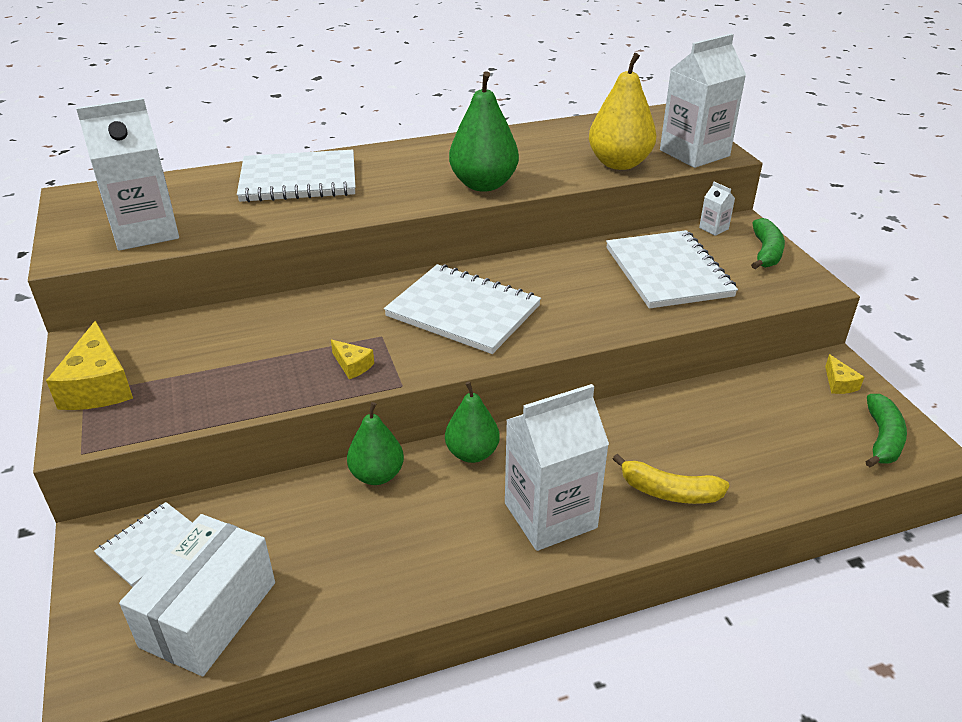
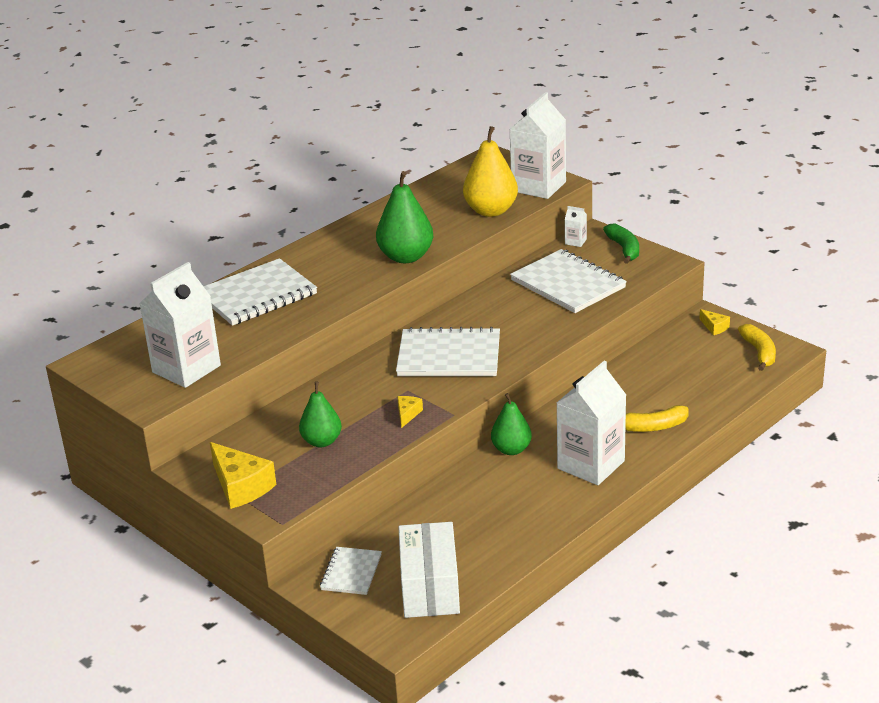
camera: 25 degrees left, 5 degrees down
yellow cheese [331,340,374,379] -> yellow cheese turned 90 degrees counterclockwise [397,396,423,428]
green pear [347,402,404,485] -> green pear moved to [299,382,342,447]
green banana [865,394,907,467] -> yellow banana [738,324,776,371]

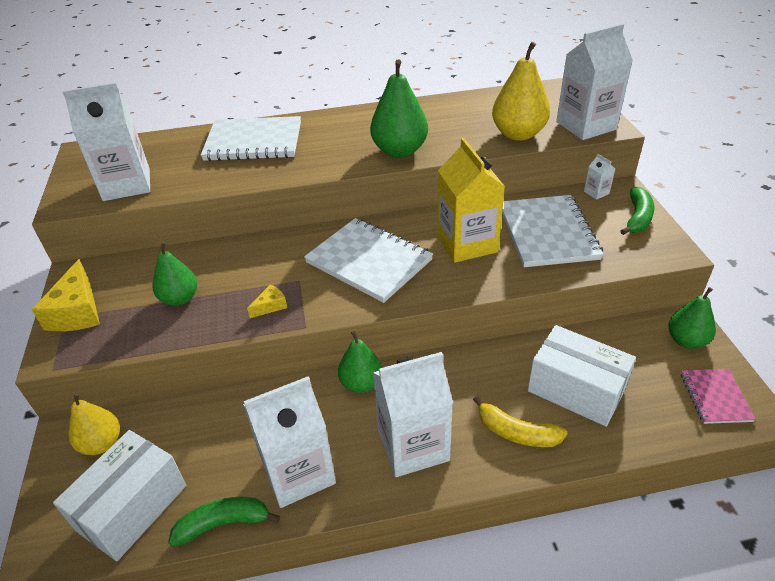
camera: 35 degrees right, 10 degrees up
white notebook [320,547,382,595] -> yellow pear [68,393,120,455]
yellow cheese [700,309,730,335] -> green pear [668,287,716,349]
yellow banana [738,324,776,371] -> pink notebook [681,369,756,424]
none -> green banana [168,497,280,547]
none -> white carton [243,376,336,508]
none -> yellow carton [437,138,505,263]
none -> white box [528,325,636,427]

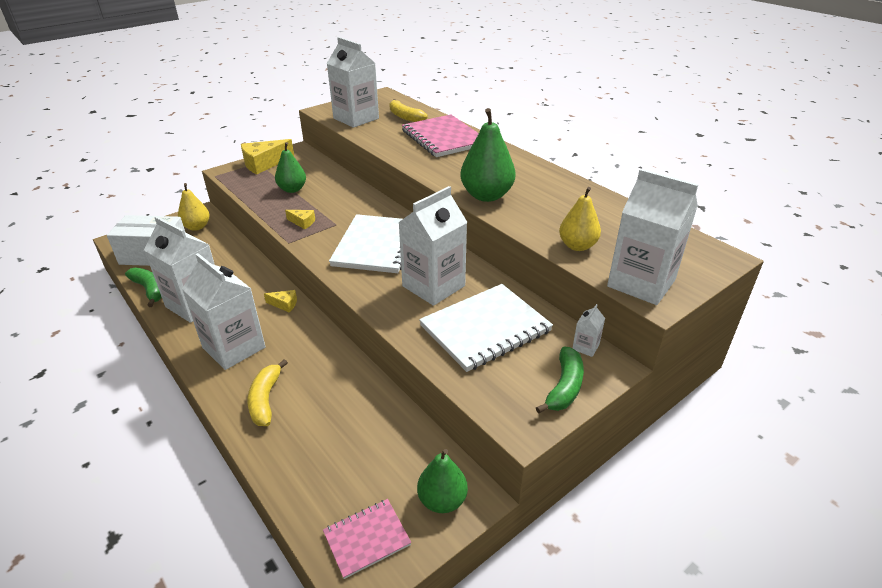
camera: 60 degrees right, 5 degrees down
white notebook [201,116,301,161] -> pink notebook [402,115,479,157]
green pear [338,331,382,393] -> yellow cheese [264,290,297,312]
yellow carton [437,138,505,263] -> white carton [398,186,467,306]
yellow pear [492,42,550,141] -> yellow pear [559,187,601,251], size x0.65
white box [528,325,636,427] -> none
green banana [621,187,655,235] -> green banana turned 60 degrees counterclockwise [536,346,584,413]
none -> yellow banana [389,99,428,122]

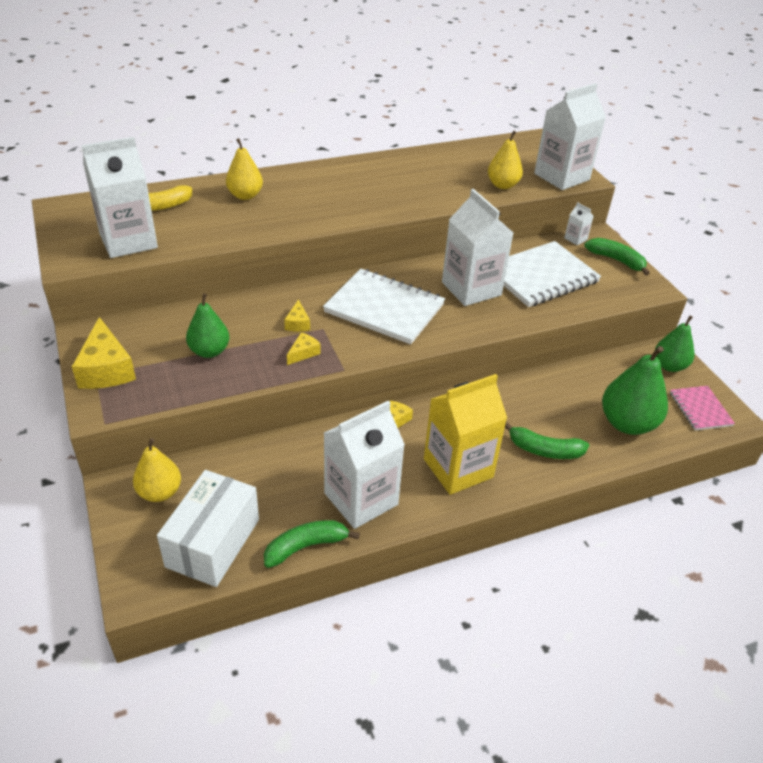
camera: 75 degrees left, 5 degrees up
white carton [182,253,266,370] -> yellow carton [424,374,507,495]
yellow banana [248,359,288,426] -> green banana [505,421,589,459]
pink notebook [402,115,479,157] -> yellow pear [226,138,263,200]
white notebook [419,284,553,372] -> white notebook turned 75 degrees clockwise [504,241,601,307]
green pear [460,108,516,202] -> green pear moved to [602,346,668,435]
none -> yellow cheese [284,299,310,331]

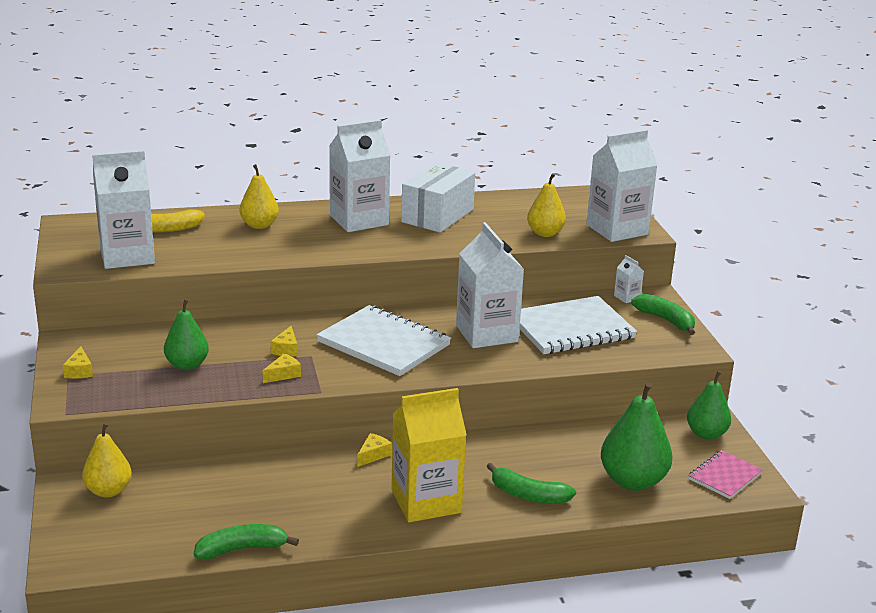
camera: 10 degrees right, 15 degrees down
yellow cheese [72,317,136,389] -> yellow cheese [63,347,93,379], size x0.50
white box [157,470,259,587] -> white box moved to [401,163,475,233]
white carton [324,401,405,529] -> white carton moved to [329,120,390,232]
pink notebook [670,386,735,431] -> pink notebook turned 45 degrees clockwise [688,450,763,499]

